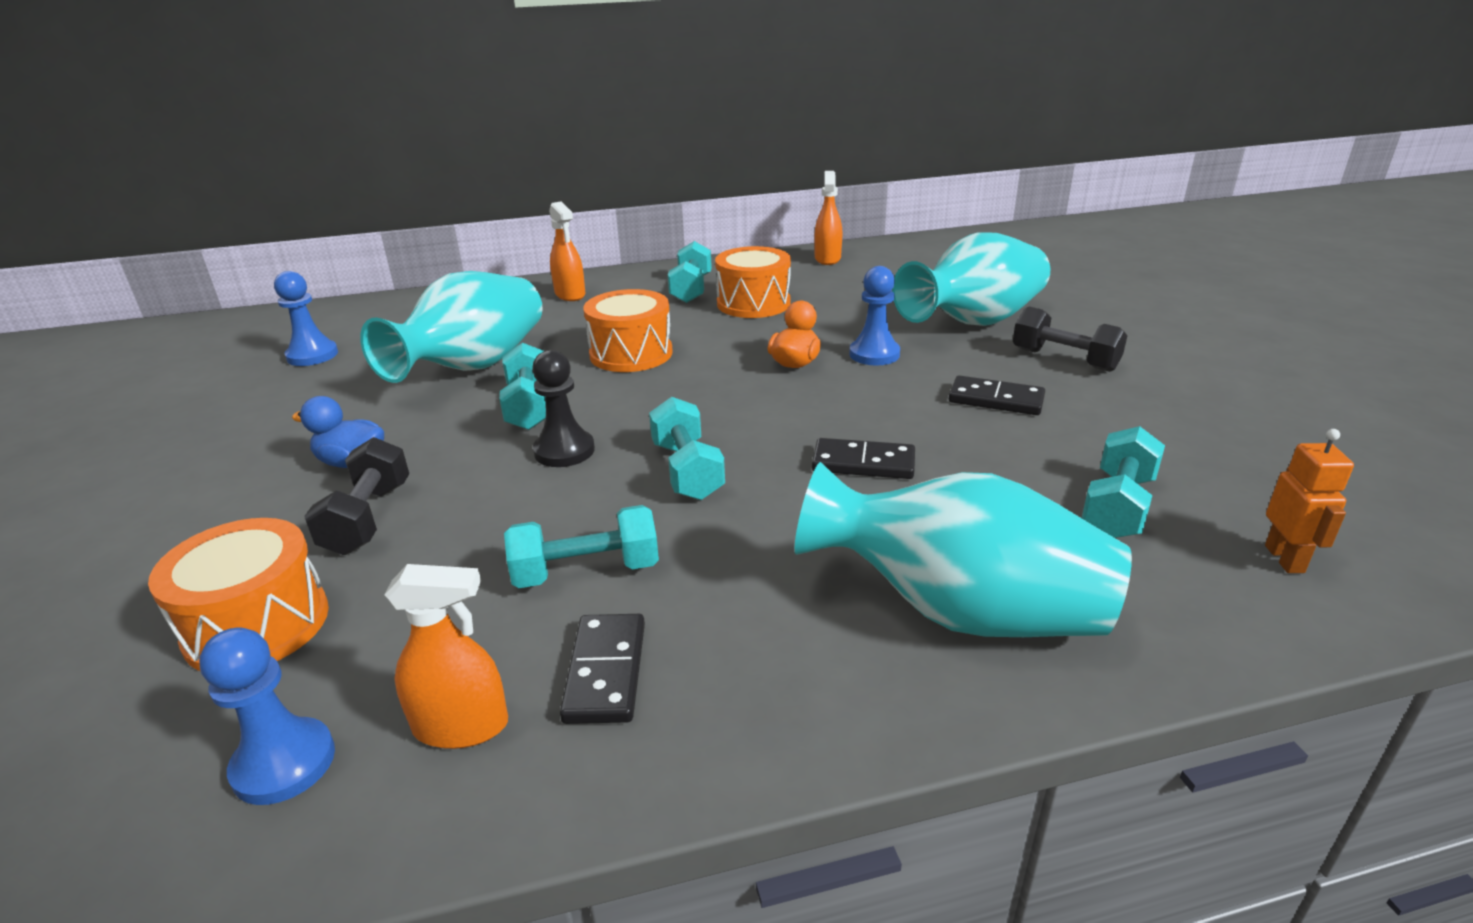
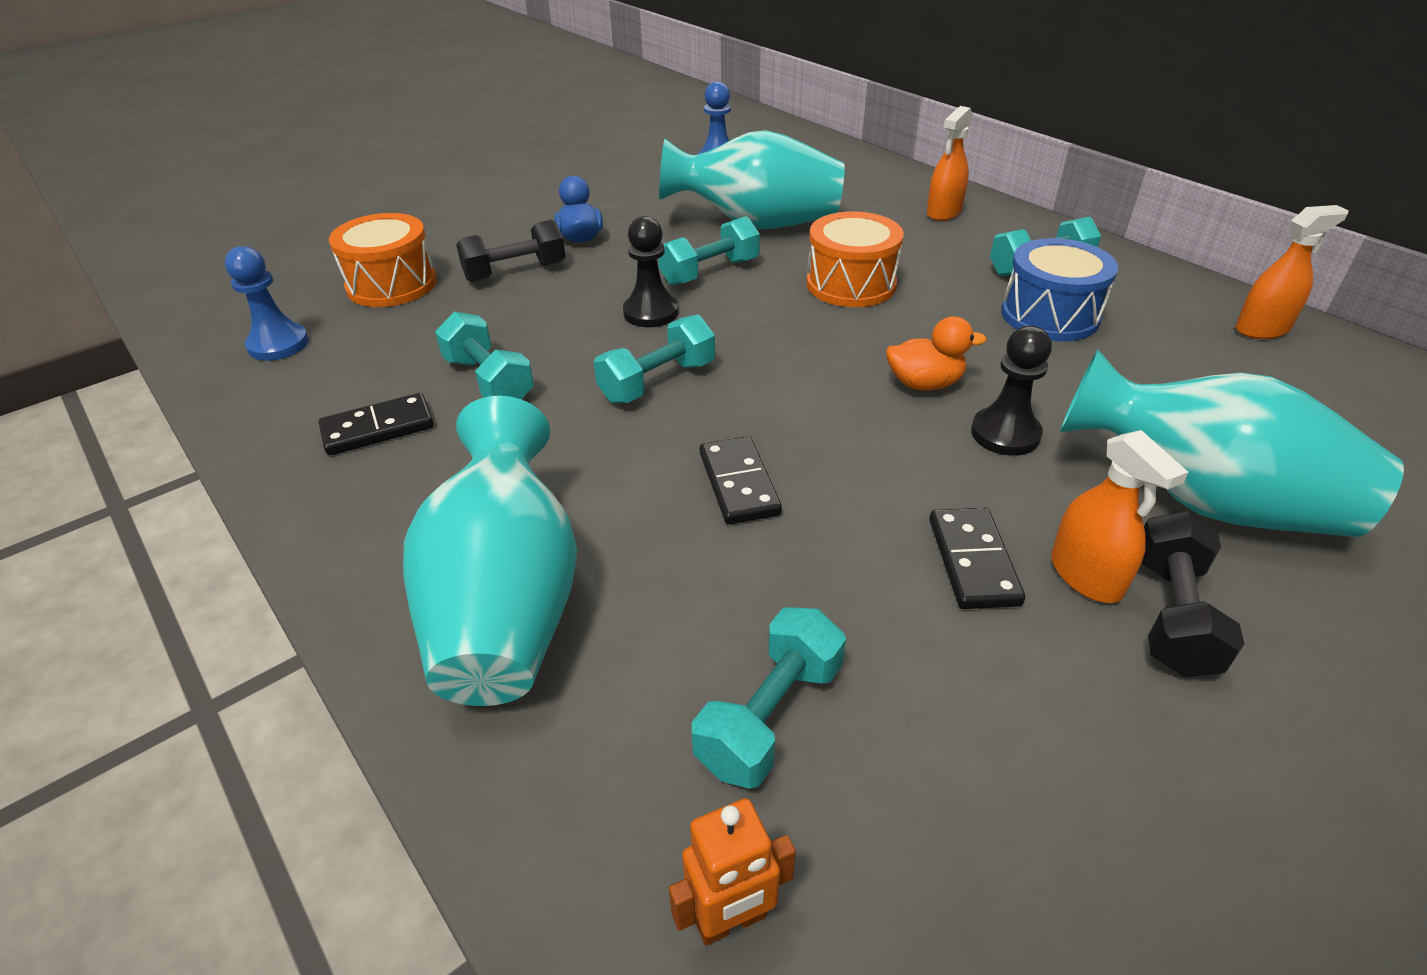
camera: 65 degrees right, 10 degrees up
orange spray bottle [385,564,508,749] -> orange spray bottle moved to [1051,430,1189,603]
orange drum [715,246,791,318] -> blue drum [1001,238,1118,341]
blue pawn [849,266,900,365] -> black pawn [971,326,1052,456]
turquoise dumbbell [1082,426,1165,538] -> turquoise dumbbell turned 60 degrees counterclockwise [692,607,846,789]

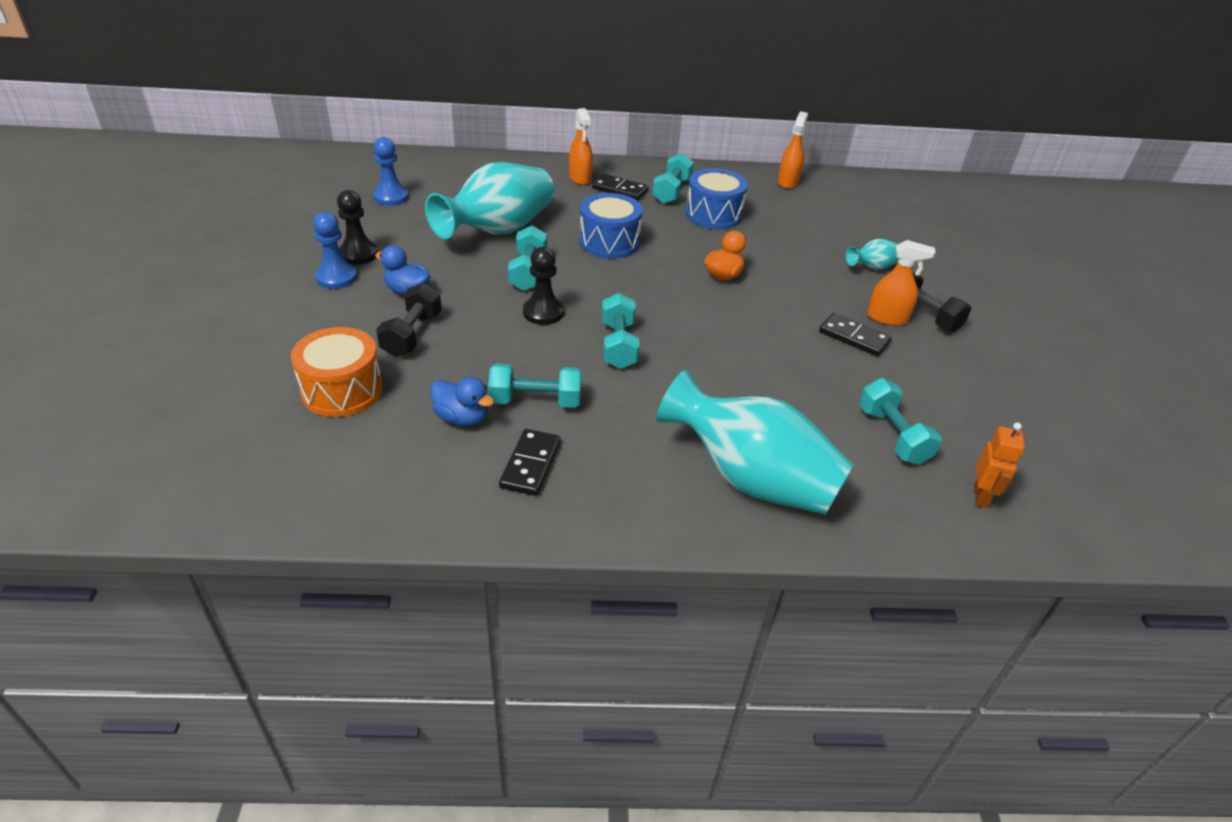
camera: 55 degrees left, 0 degrees up
blue pawn [225,246,309,361] -> blue pawn moved to [313,212,357,289]
black domino [700,436,782,525] -> black domino moved to [592,174,649,201]
orange drum [807,211,904,307] -> blue drum [579,193,643,259]
black pawn [971,326,1052,456] -> black pawn moved to [337,190,378,265]
turquoise vase [1060,349,1404,537] -> turquoise vase [846,239,899,270], size x0.44
none -> blue duck [430,377,494,426]

